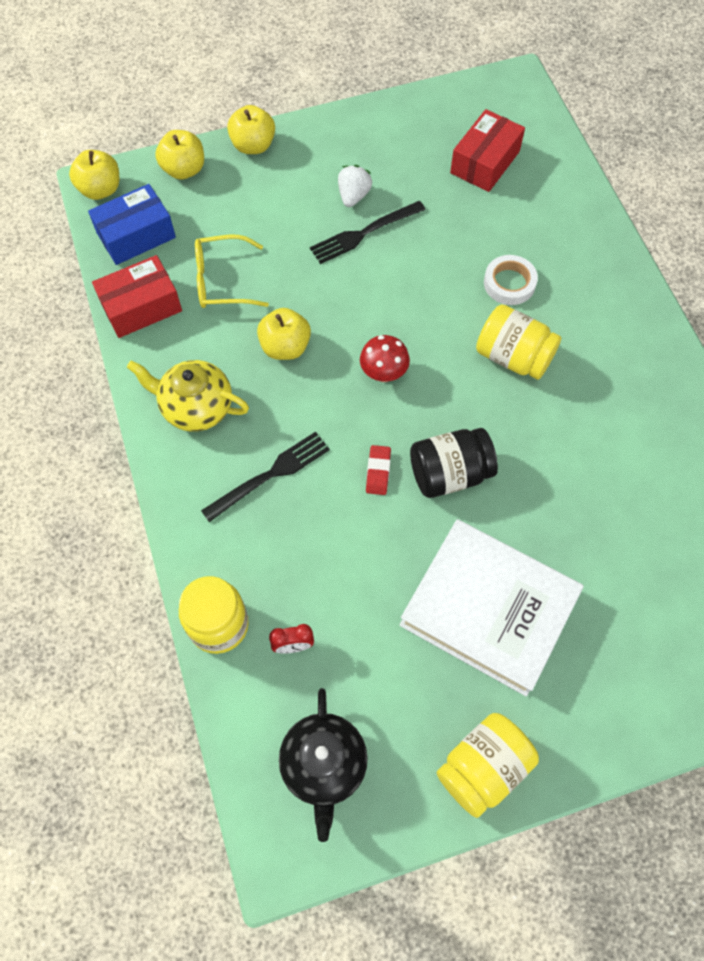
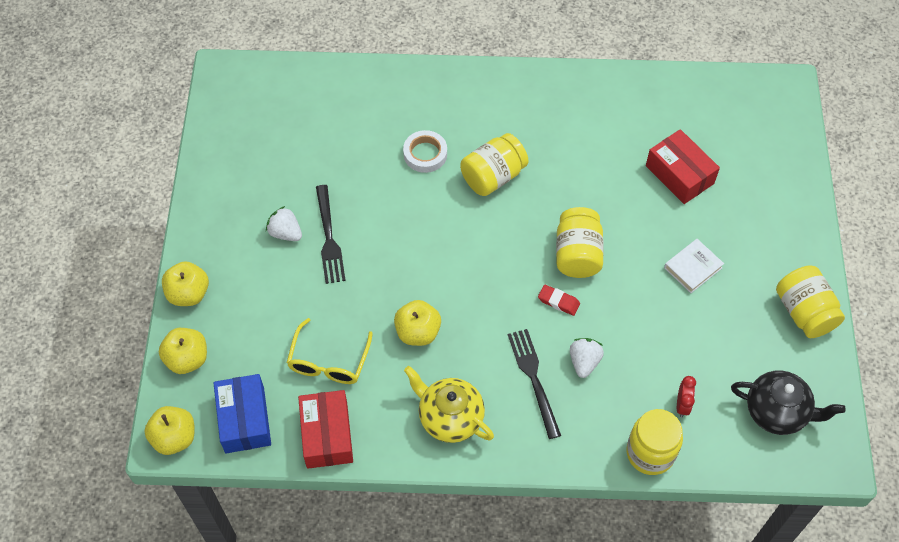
camera: 70 degrees left, 5 degrees down
yellow teapot [127,360,249,432] -> yellow teapot turned 90 degrees clockwise [404,366,494,443]
red mushroom [360,335,410,382] -> none
white book [400,519,584,696] -> white book [664,239,724,293], size x0.42
black jar [410,428,498,498] -> yellow jar [556,207,604,278]
red box [450,109,525,192] -> red box moved to [646,129,720,204]
none -> white strawberry [570,338,604,378]

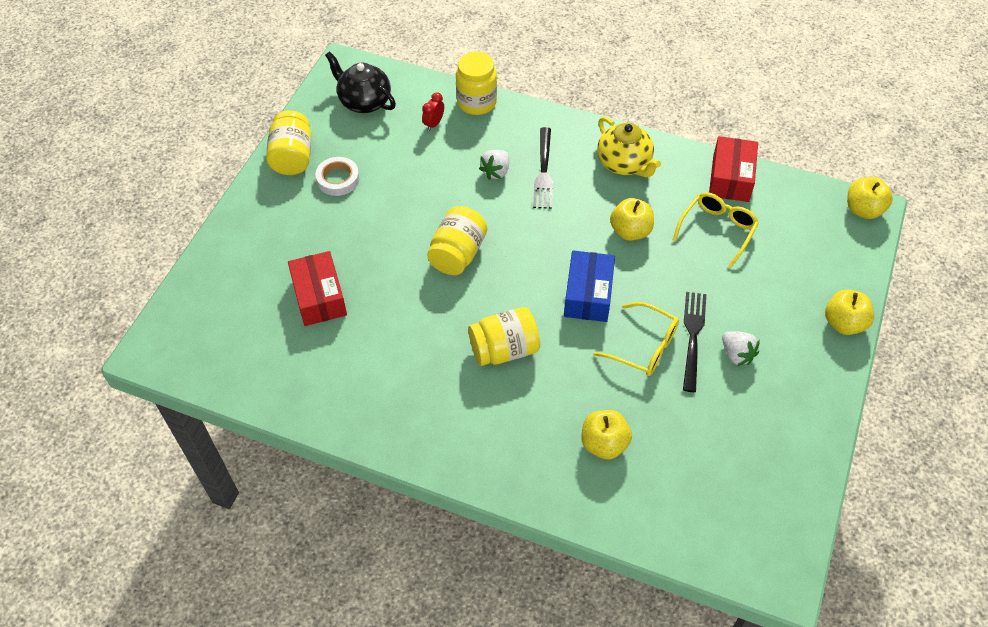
camera: 160 degrees left, 5 degrees down
yellow apple [159,328,207,374] -> yellow apple moved to [581,410,632,459]
blue box [214,374,271,454] -> blue box moved to [564,251,615,322]
white tape [403,130,447,173] -> white tape moved to [315,157,360,196]
red eraser [538,285,580,316] -> none
white book [664,239,724,293] -> none
none -> yellow glasses [593,302,679,376]

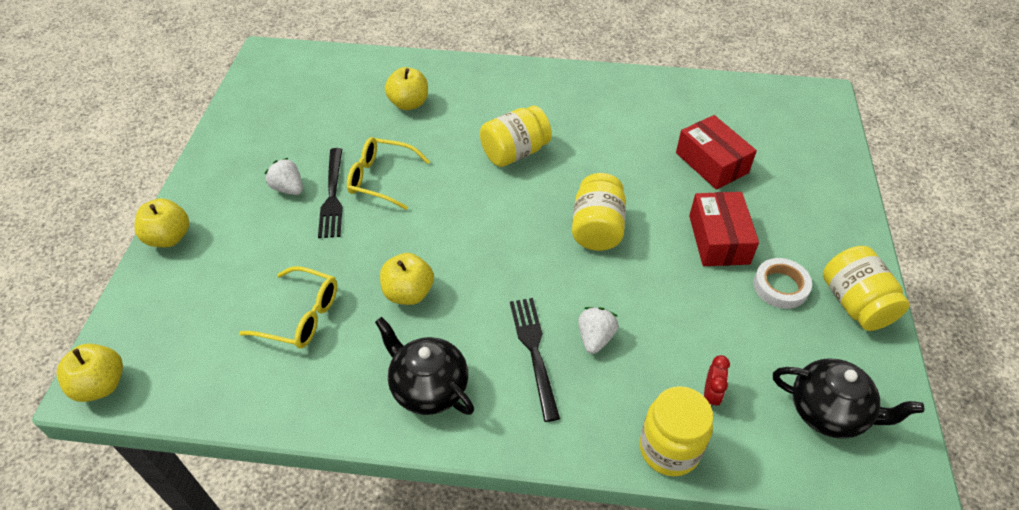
camera: 165 degrees right, 5 degrees down
blue box [564,251,615,322] -> none
yellow teapot [597,116,661,177] -> black teapot [375,317,474,415]
yellow glasses [673,192,759,268] -> yellow glasses turned 90 degrees counterclockwise [239,266,337,348]
red box [709,136,758,202] -> red box moved to [689,192,759,266]

